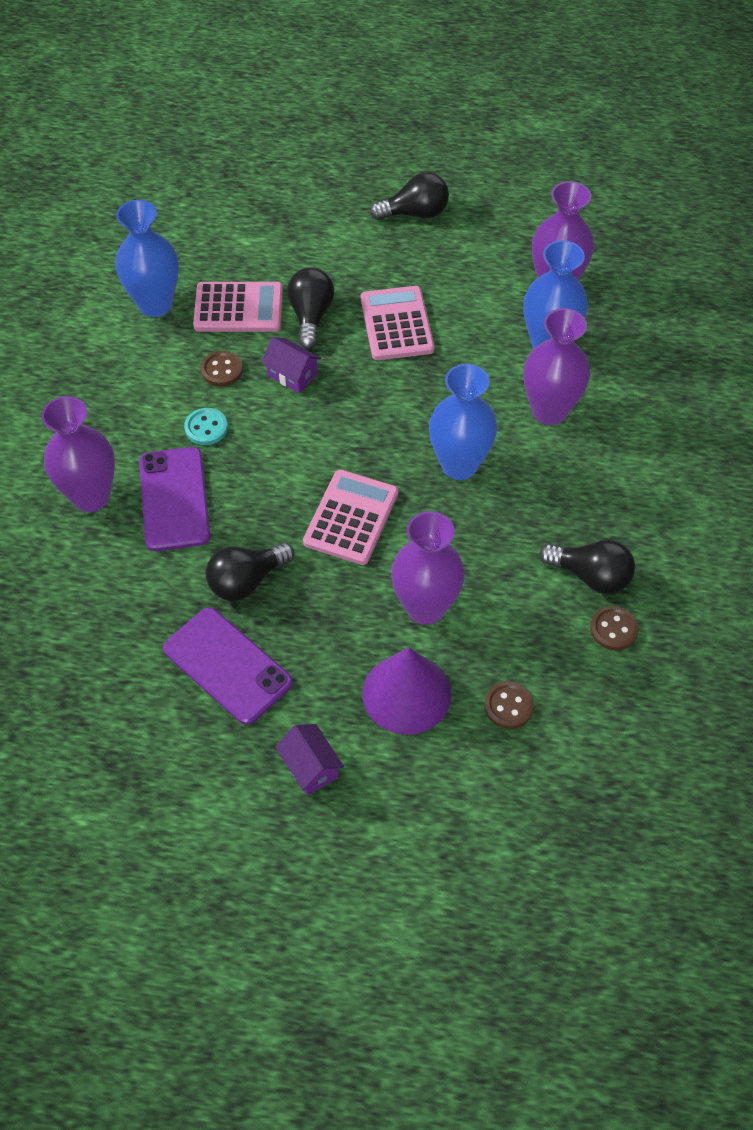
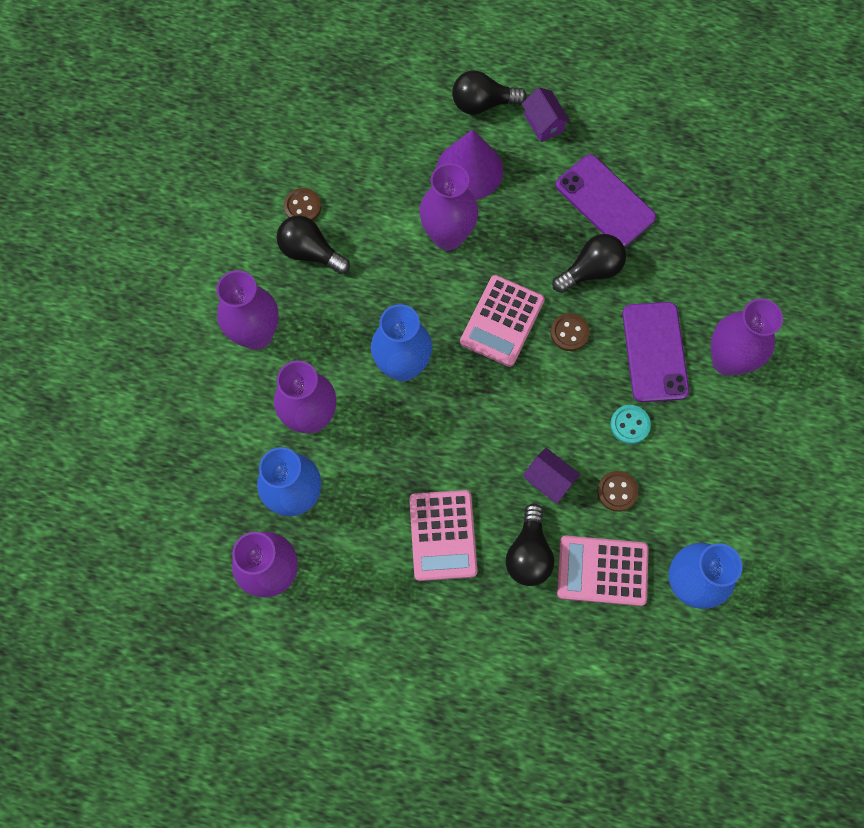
camera: 175 degrees left, 15 degrees up
black light bulb [370,172,449,220] -> black light bulb moved to [452,70,527,115]
brown button [484,682,534,729] -> brown button moved to [551,313,590,351]
none -> purple vase [216,270,279,350]

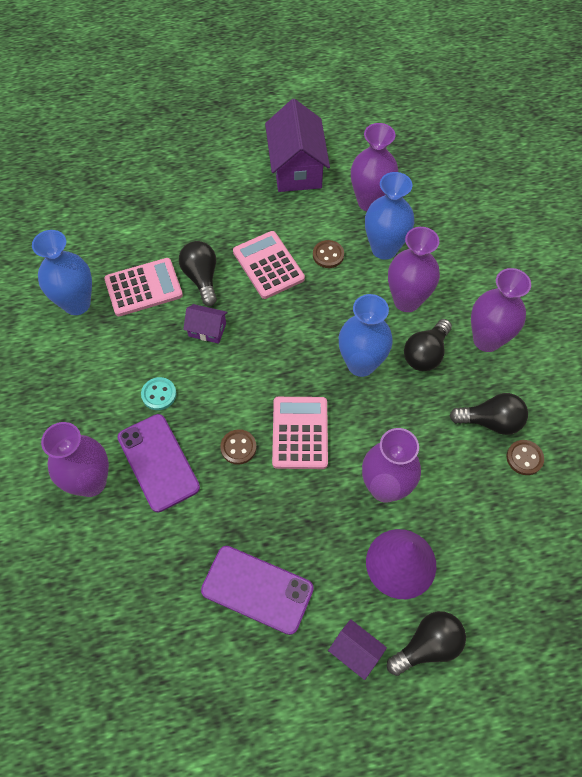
camera: 155 degrees right, 10 degrees down
black light bulb [552,234,626,293] -> black light bulb moved to [404,319,452,371]
brown button [597,471,639,512] -> brown button moved to [313,240,344,268]
none -> purple house [265,99,330,192]

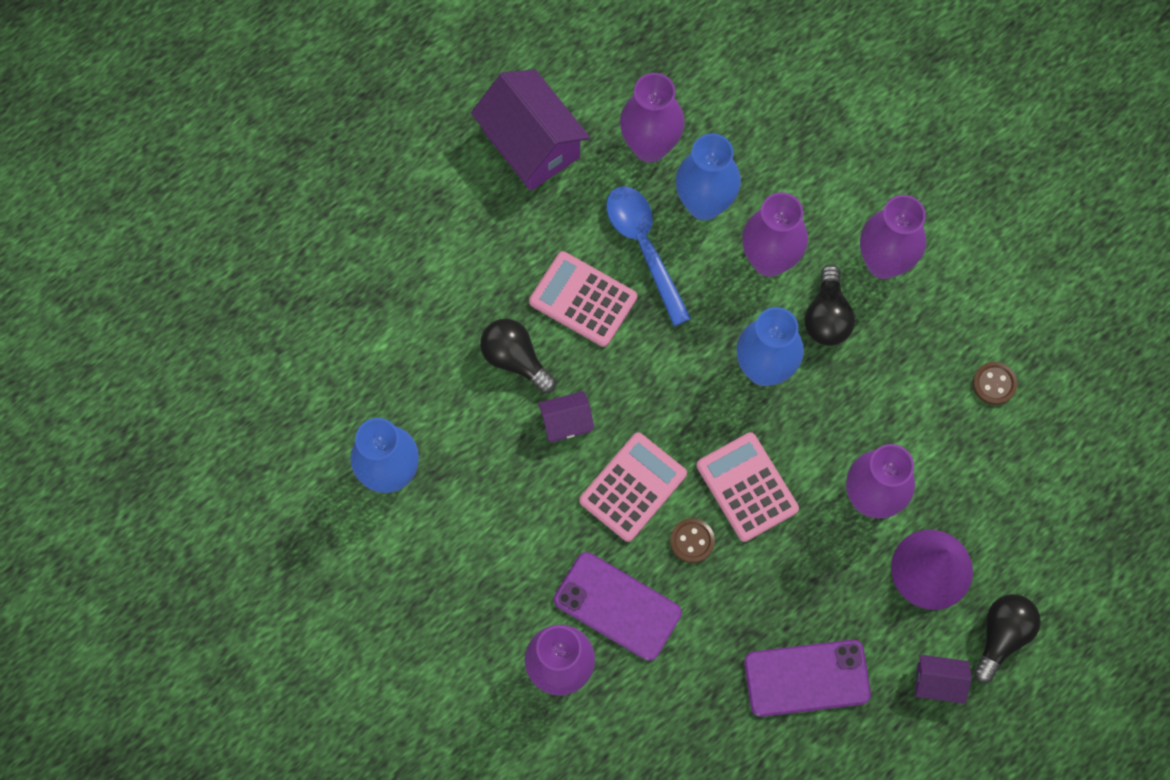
camera: 30 degrees left, 10 degrees up
pink calculator [104,258,183,316] -> pink calculator moved to [579,432,687,542]
turquoise button [141,377,176,410] -> none
brown button [313,240,344,268] -> blue spoon [606,186,691,326]
black light bulb [449,393,528,435] -> none

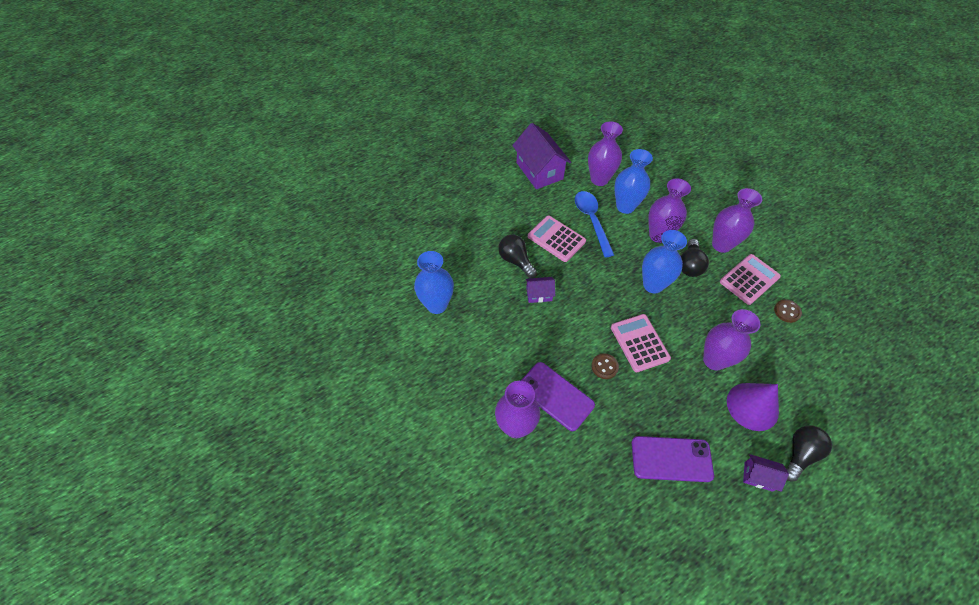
camera: 10 degrees right, 15 degrees down
pink calculator [579,432,687,542] -> pink calculator moved to [720,254,781,305]

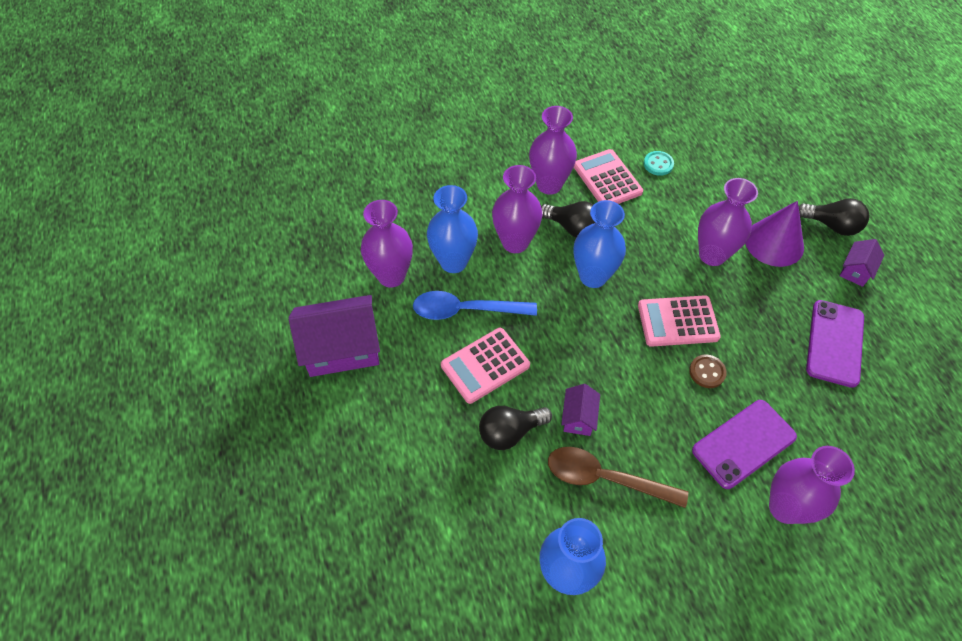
camera: 75 degrees left, 0 degrees up
brown button [774,299,802,323] -> turquoise button [644,151,674,176]
black light bulb [786,426,832,482] -> black light bulb turned 150 degrees clockwise [799,198,869,236]
none -> brown spoon [548,447,688,508]

